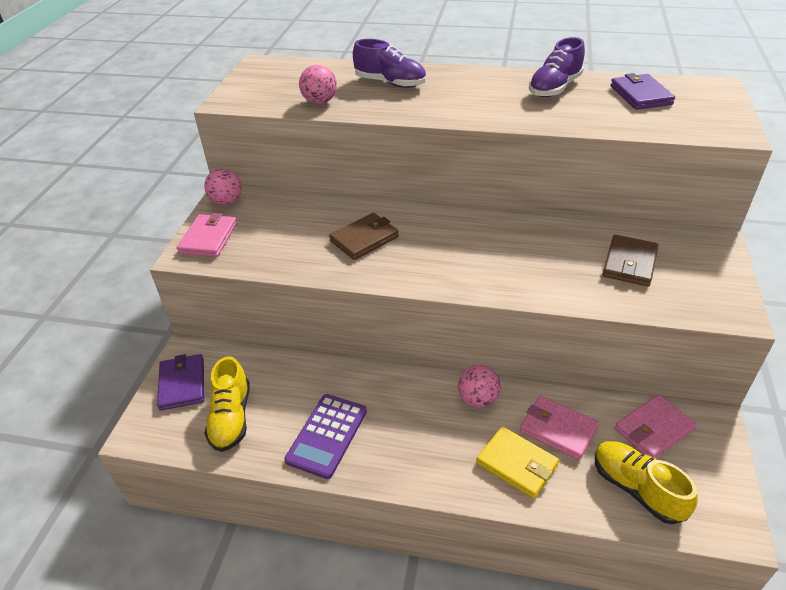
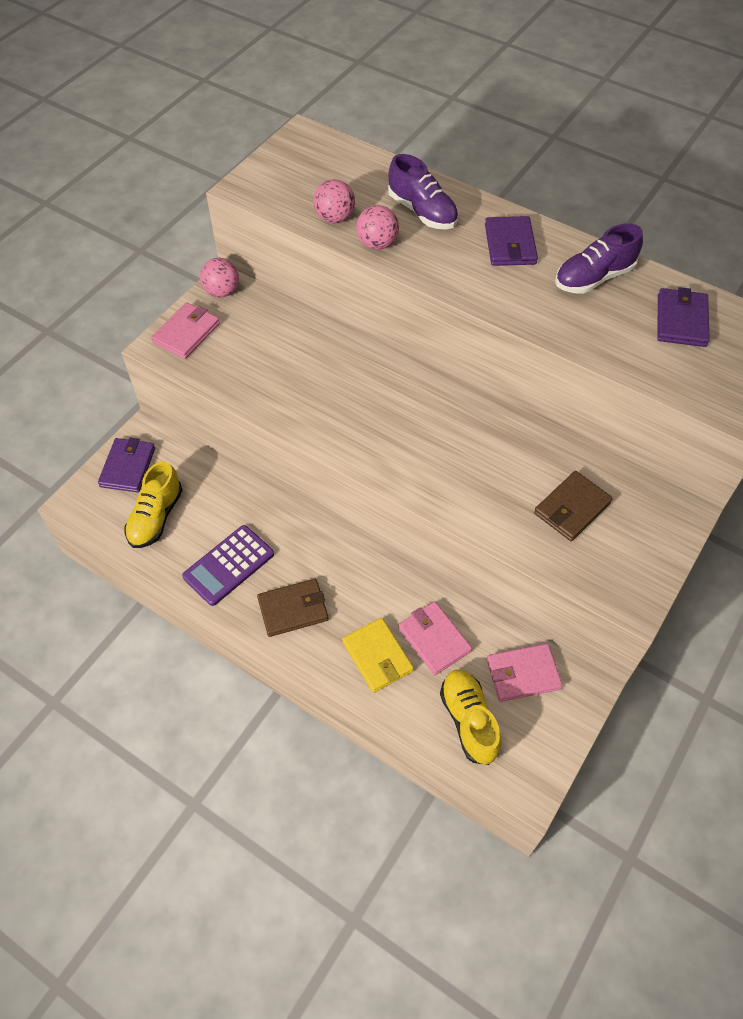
camera: 20 degrees right, 15 degrees up
brown wallet [329,213,399,260] -> brown wallet moved to [257,579,328,637]
pink ball [458,365,501,408] -> pink ball moved to [356,205,399,250]
none -> purple wallet [485,216,538,266]

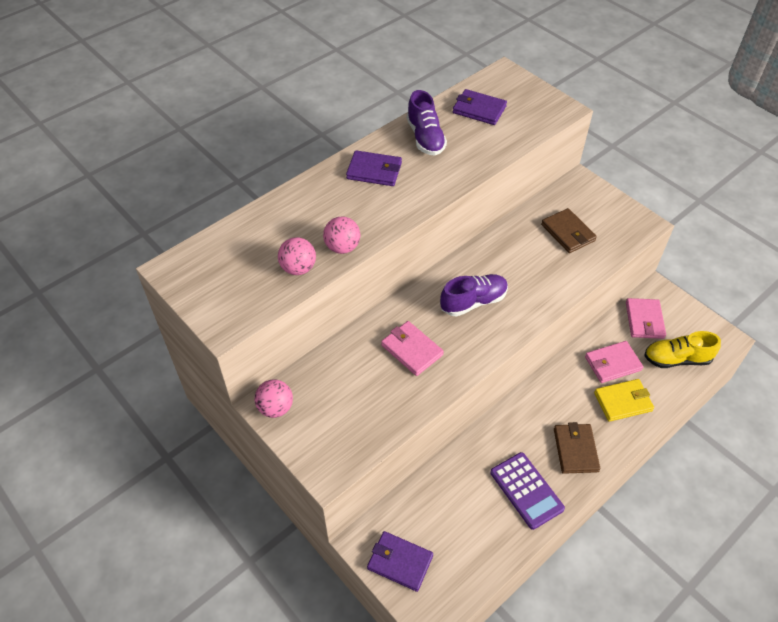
camera: 75 degrees left, 5 degrees down
yellow shoe [125,461,183,548] -> none
pink wallet [151,302,220,359] -> pink wallet moved to [381,321,444,376]
purple shoe [388,154,459,229] -> purple shoe moved to [440,274,508,317]

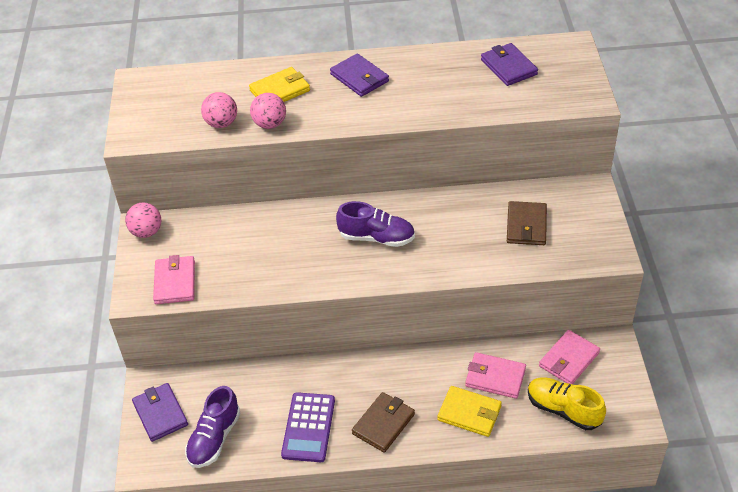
camera: 40 degrees right, 5 degrees down
pink wallet [381,321,444,376] -> pink wallet moved to [153,255,195,304]
purple shoe [407,90,447,155] -> purple shoe moved to [185,386,241,468]
none -> yellow wallet [249,67,310,102]

